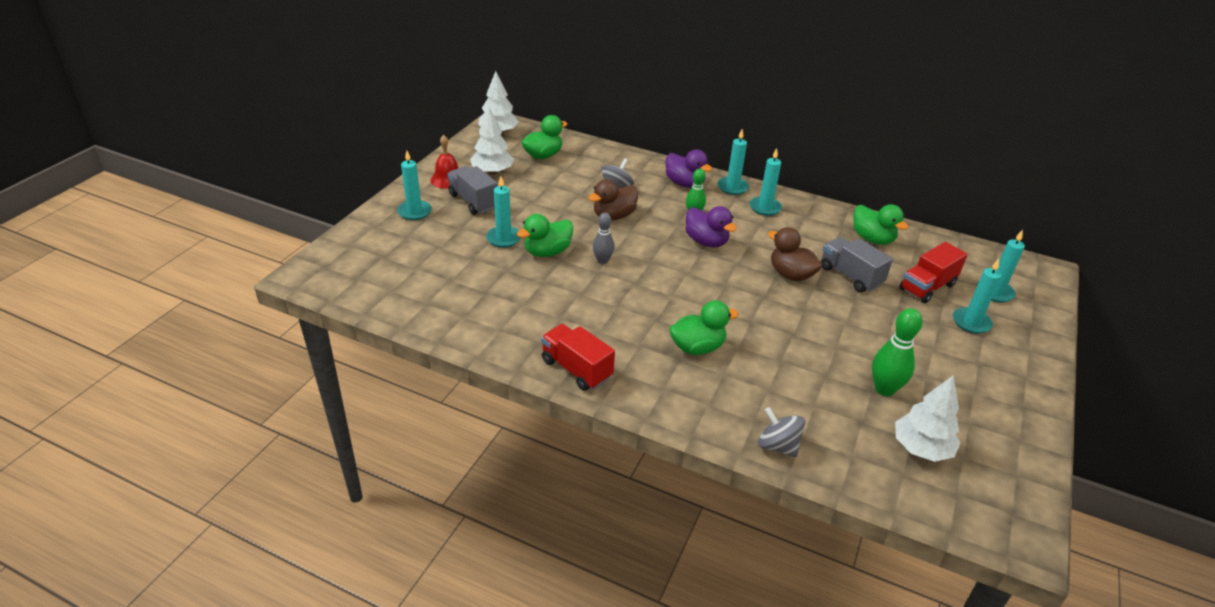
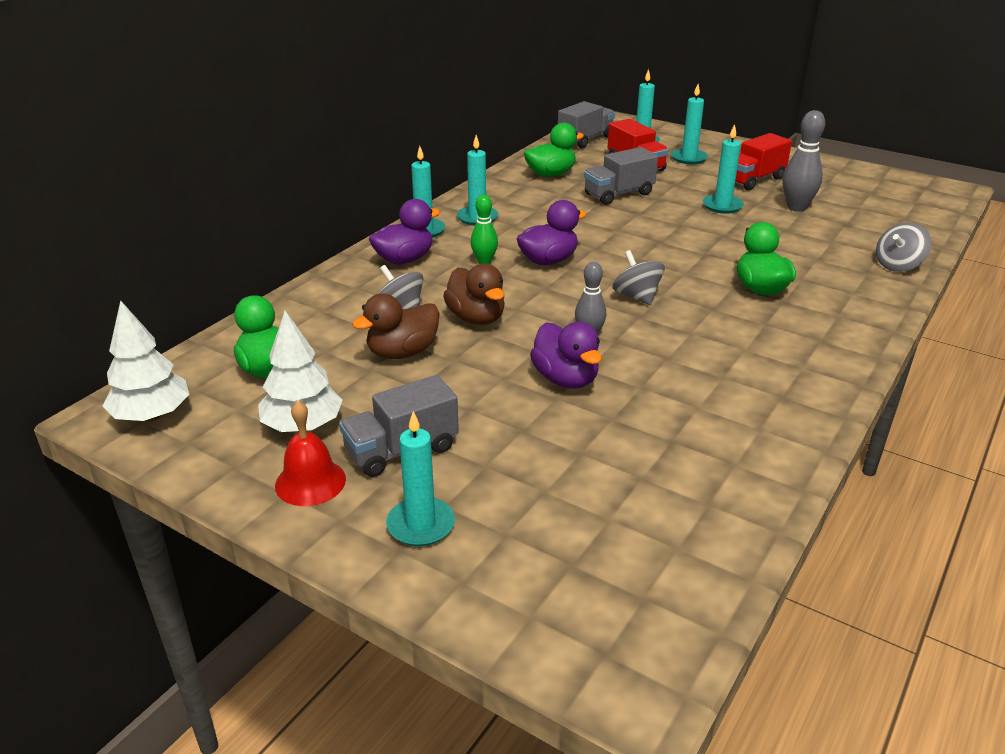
camera: 80 degrees left, 5 degrees down
turquoise candle [486,176,521,248] -> turquoise candle moved to [703,124,744,214]
green duck [517,214,573,257] -> purple duck [530,322,602,389]
red truck [541,324,615,391] -> red truck moved to [735,133,792,190]
brown duck [768,227,822,281] -> brown duck moved to [352,294,440,359]
green bowling pin [872,308,923,396] -> grey bowling pin [783,110,825,212]
white tree [895,375,961,462] -> none
none -> grey truck [558,101,615,148]
none -> grey spinning top [612,250,665,305]

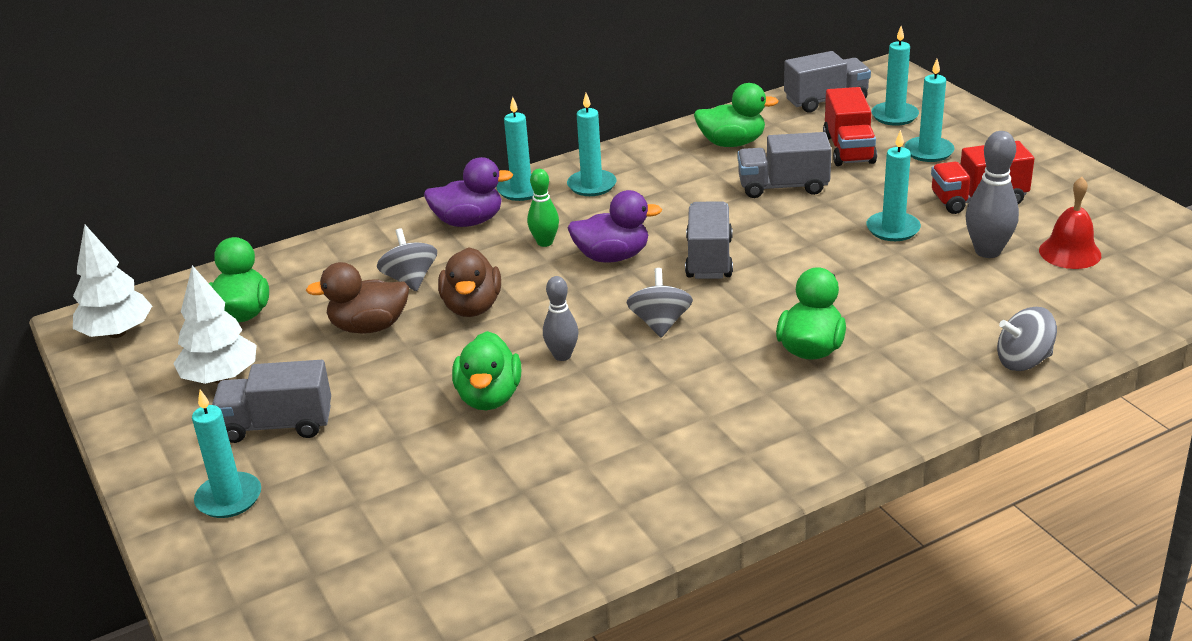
camera: 30 degrees right, 0 degrees up
red bell [275,400,346,506] -> red bell moved to [1039,177,1101,269]
purple duck [530,322,602,389] -> green duck [452,331,521,410]
none -> grey truck [685,201,733,279]

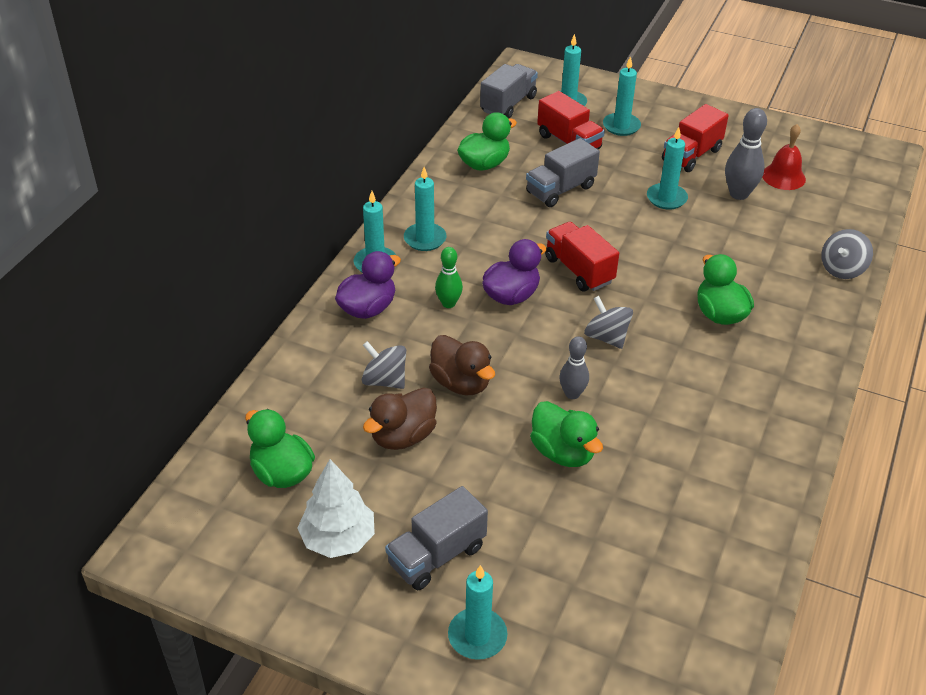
camera: 40 degrees left, 10 degrees up
white tree [73,225,152,338] -> none
grey truck [685,201,733,279] -> red truck [545,222,619,291]

